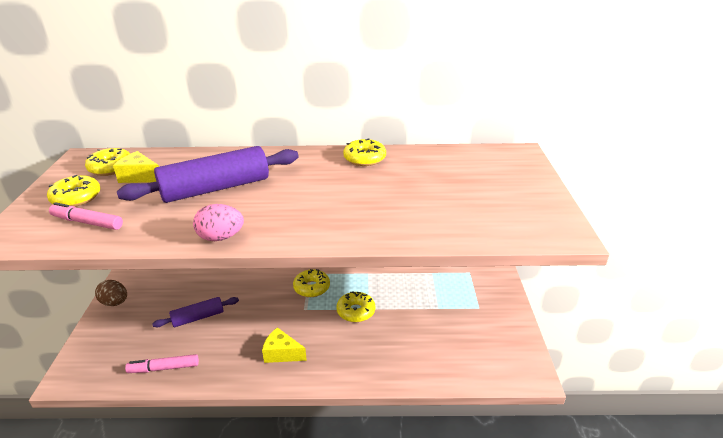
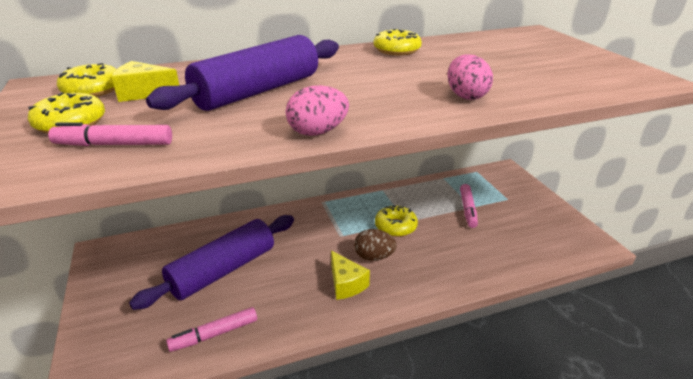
camera: 20 degrees left, 0 degrees up
brown egg [95,280,127,306] -> brown egg moved to [354,229,397,261]
purple rolling pin [152,297,239,327] -> purple rolling pin [129,215,294,310], size x1.76
yellow cheese [262,327,307,363] -> yellow cheese turned 120 degrees counterclockwise [331,251,370,300]
yellow donut [293,269,330,297] -> none
none -> pink egg [447,54,493,100]
none -> pink marker [460,184,478,228]

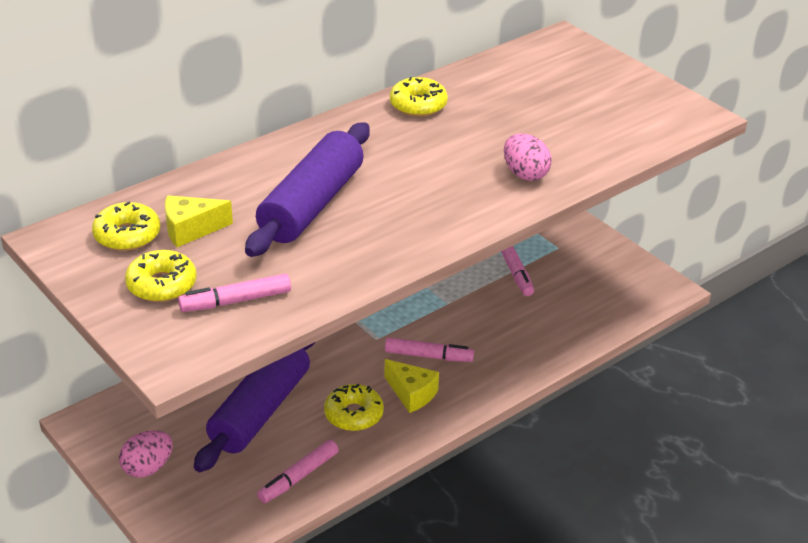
camera: 20 degrees left, 5 degrees up
pink egg [286,85,349,136] -> pink egg moved to [119,431,173,477]
brown egg [354,229,397,261] -> pink marker [385,337,474,362]
yellow donut [375,206,418,237] -> yellow donut moved to [324,384,384,431]

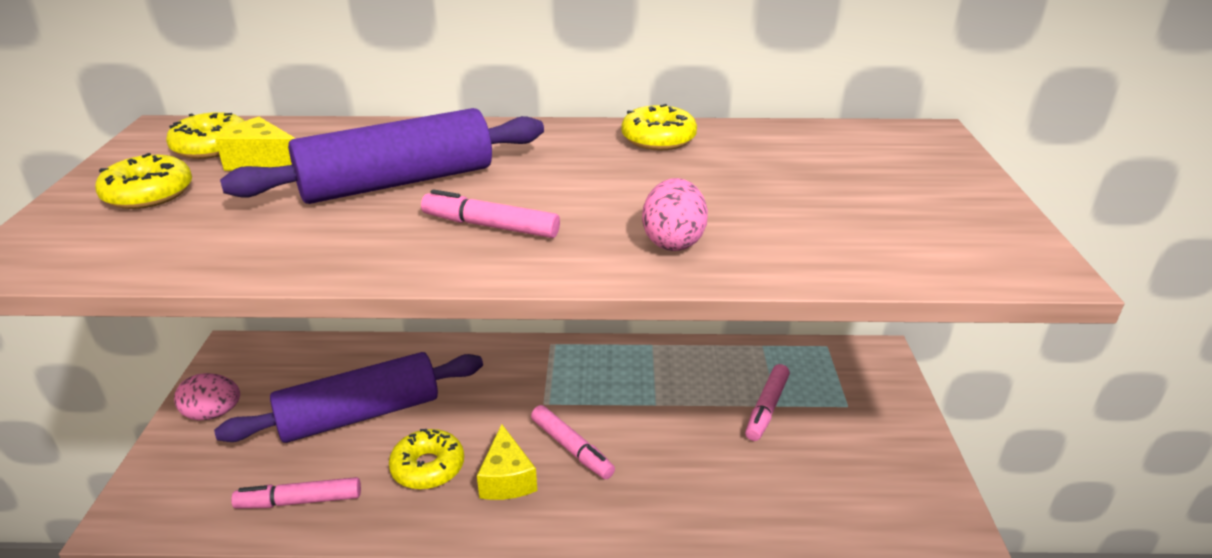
camera: 40 degrees right, 5 degrees down
pink marker [178,274,291,312] -> pink marker moved to [421,189,560,238]

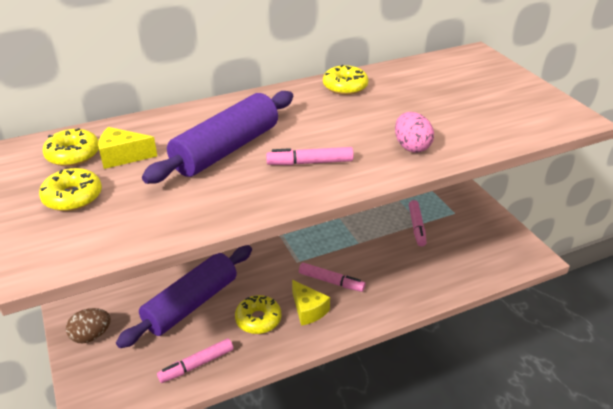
camera: 25 degrees left, 5 degrees up
pink egg [174,373,240,421] -> brown egg [66,308,111,343]

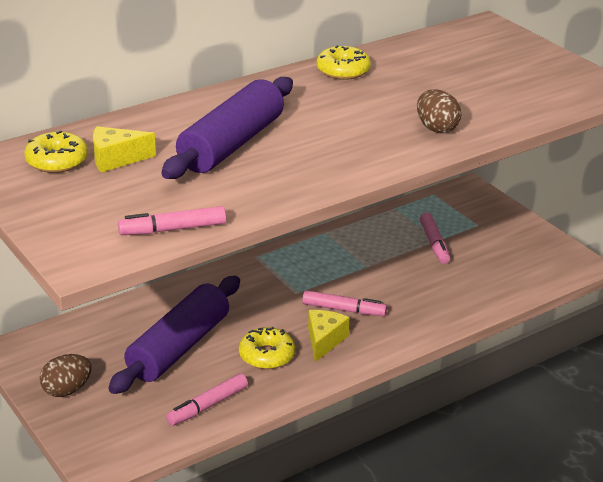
camera: 10 degrees left, 5 degrees down
yellow donut [39,168,102,211] -> none
pink marker [266,147,354,165] -> pink marker moved to [118,206,226,235]
yellow cheese [292,280,330,326] -> yellow cheese turned 120 degrees counterclockwise [308,310,349,362]
pink egg [395,112,434,153] -> brown egg [417,89,461,133]

